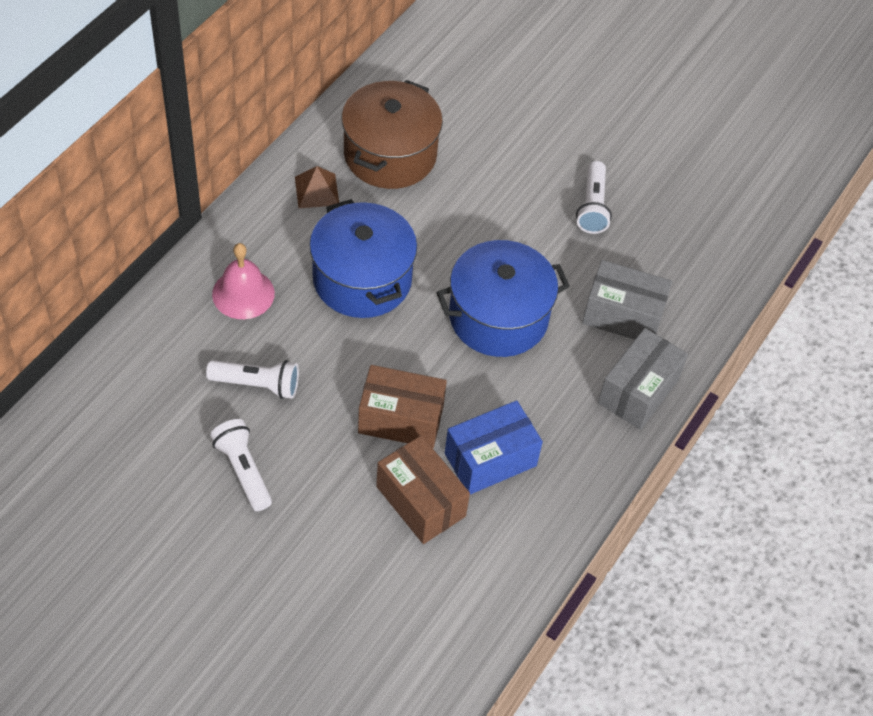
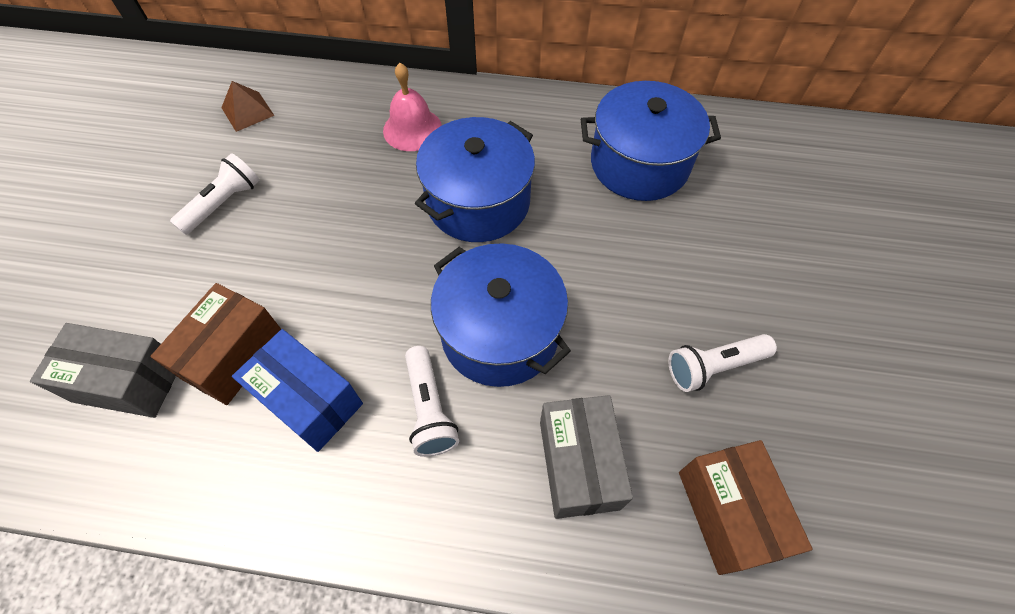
camera: 70 degrees right, 5 degrees up
white flashlight [206,360,299,399] -> white flashlight moved to [405,346,459,457]
brown pyramid [295,166,339,208] -> brown pyramid moved to [221,81,274,132]
brown pot [342,80,443,189] -> blue pot [581,81,721,201]
brown box [358,365,447,448] -> brown box moved to [679,440,813,575]
grey box [598,328,688,430] -> grey box moved to [30,323,176,418]

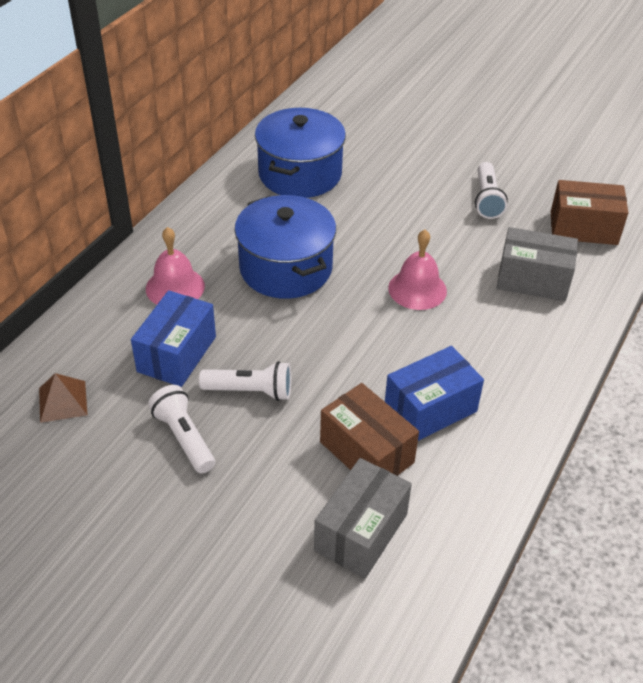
camera: 70 degrees left, 15 degrees down
white flashlight [405,346,459,457] -> white flashlight moved to [199,361,291,401]
blue pot [431,244,571,387] -> pink bell [388,230,447,310]
none -> blue box [131,290,216,387]

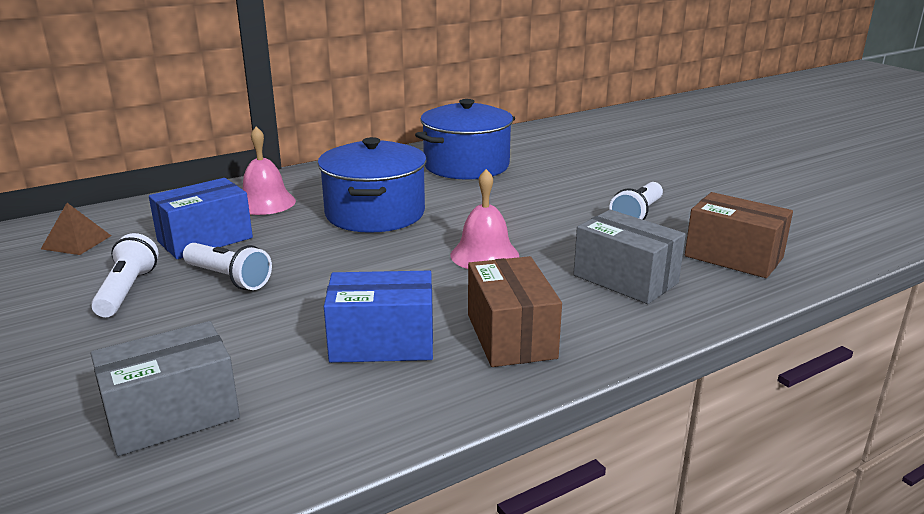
camera: 30 degrees right, 20 degrees down
brown box [320,383,419,476] -> brown box moved to [468,256,562,367]

